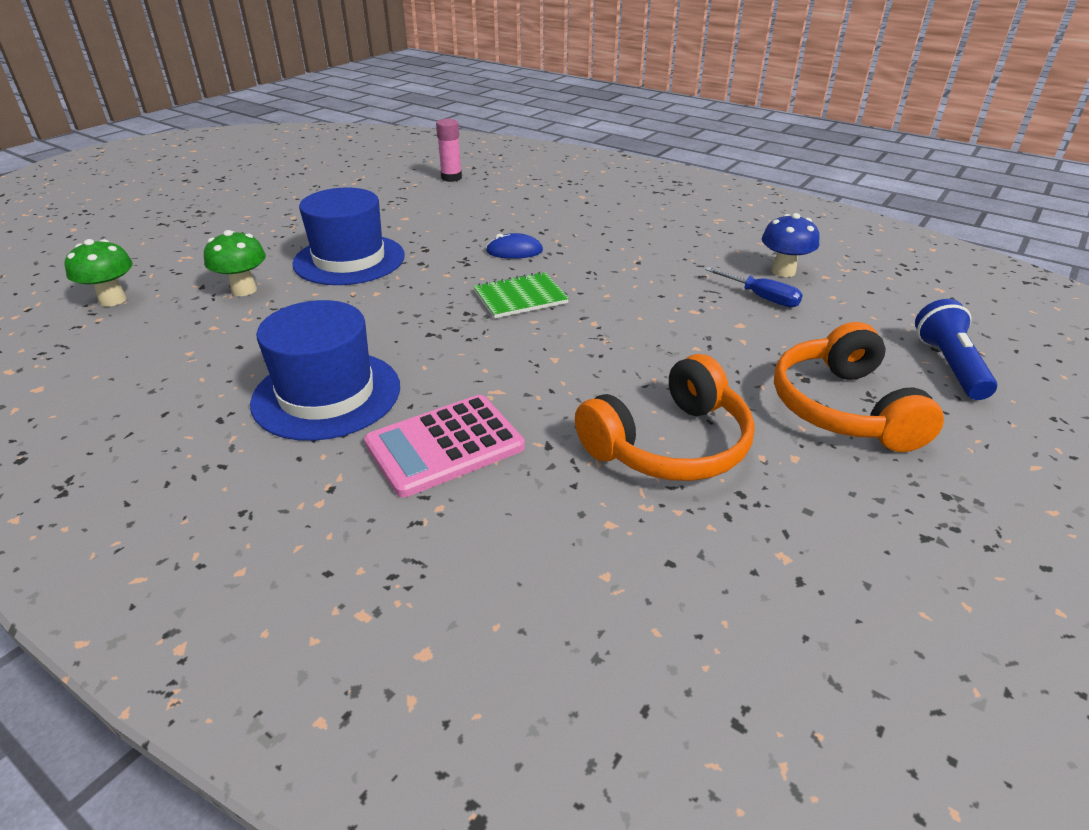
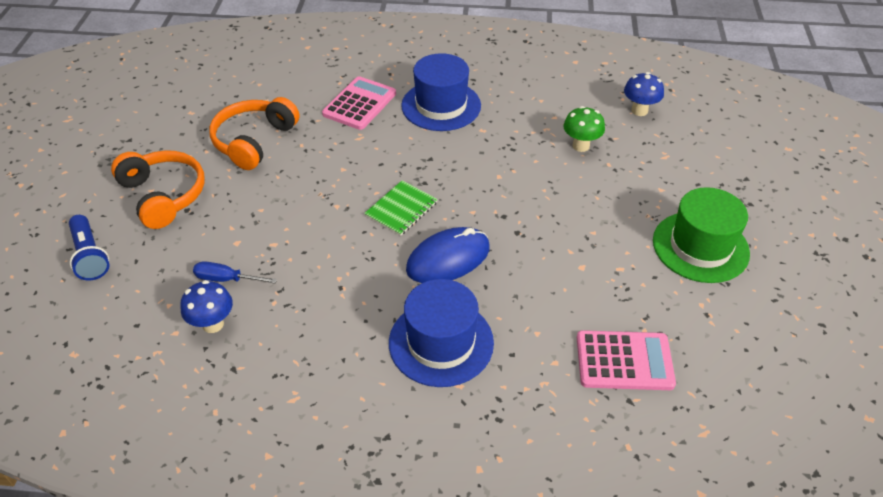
camera: 150 degrees right, 10 degrees up
green mushroom [64,239,133,307] -> blue mushroom [624,72,664,116]
blue hat [292,187,405,285] -> blue hat moved to [389,279,494,387]
pink glue stick [436,119,462,182] -> pink calculator [577,330,676,390]
blue mouse [486,233,543,259] -> blue mouse [406,227,490,283], size x1.82
none -> green hat [653,187,750,283]

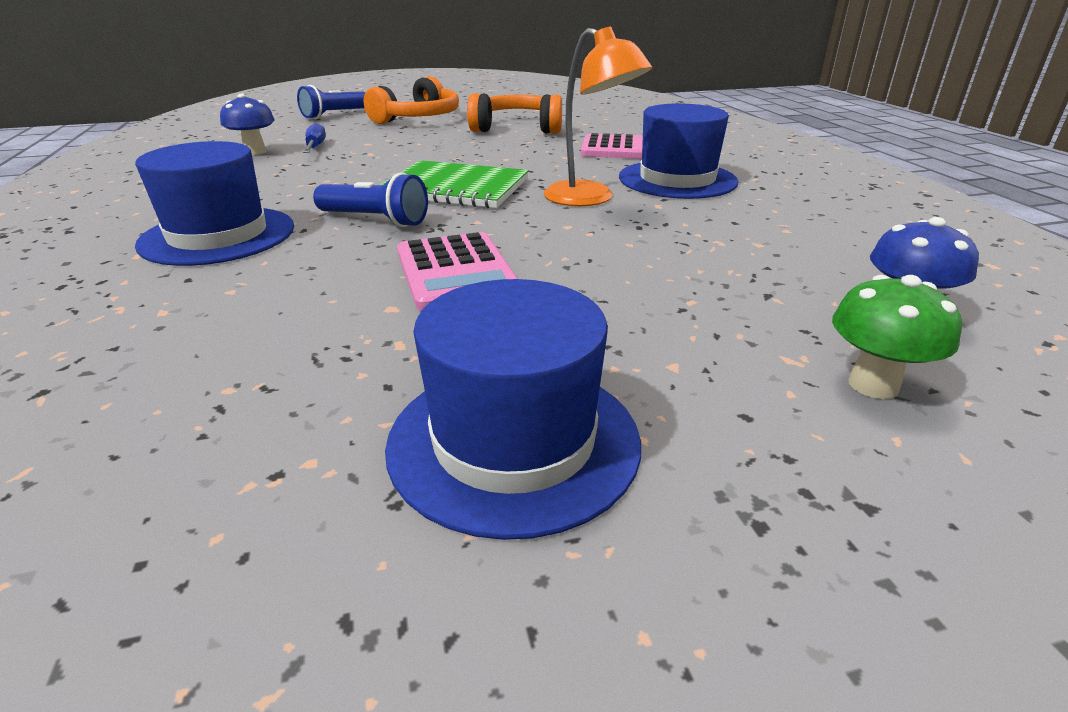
camera: 70 degrees right, 15 degrees down
green notebook [364,180,438,236] -> green notebook [380,160,529,208], size x1.55
blue mouse [406,227,490,283] -> blue flashlight [313,172,428,227]
green mushroom [564,106,605,152] -> green mushroom moved to [832,275,962,399]
pink calculator [577,330,676,390] -> pink calculator moved to [397,232,518,311]
green hat [653,187,750,283] -> blue hat [385,279,641,540]
none -> orange lamp [544,27,652,206]

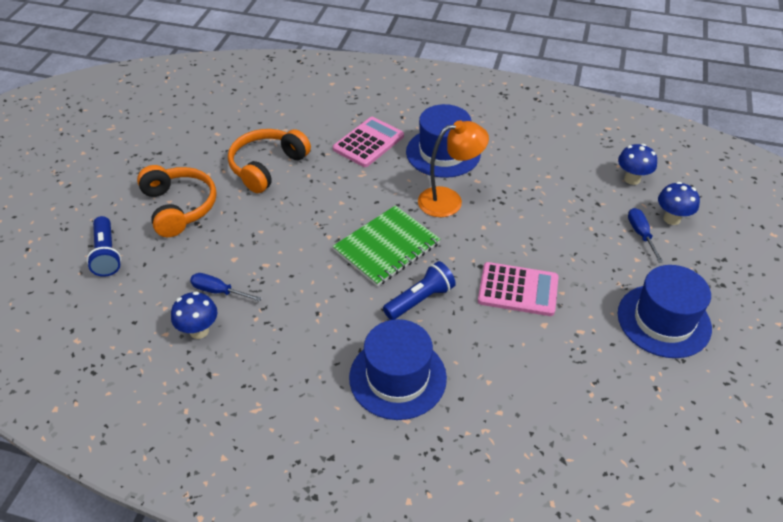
camera: 60 degrees left, 15 degrees up
green mushroom [832,275,962,399] -> blue mushroom [658,182,700,225]
none -> blue screwdriver [628,208,663,263]

